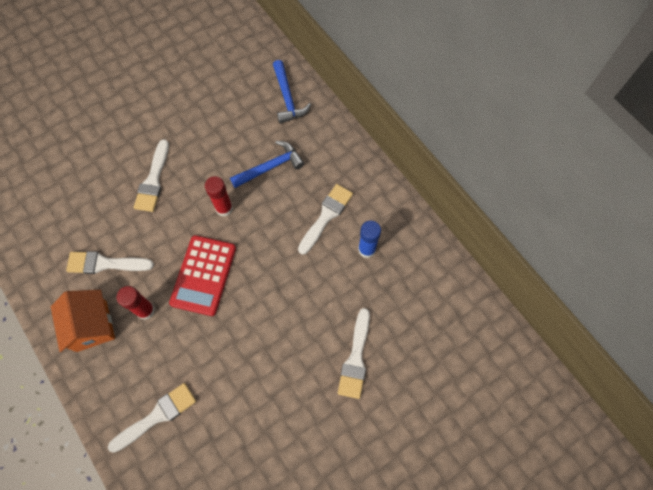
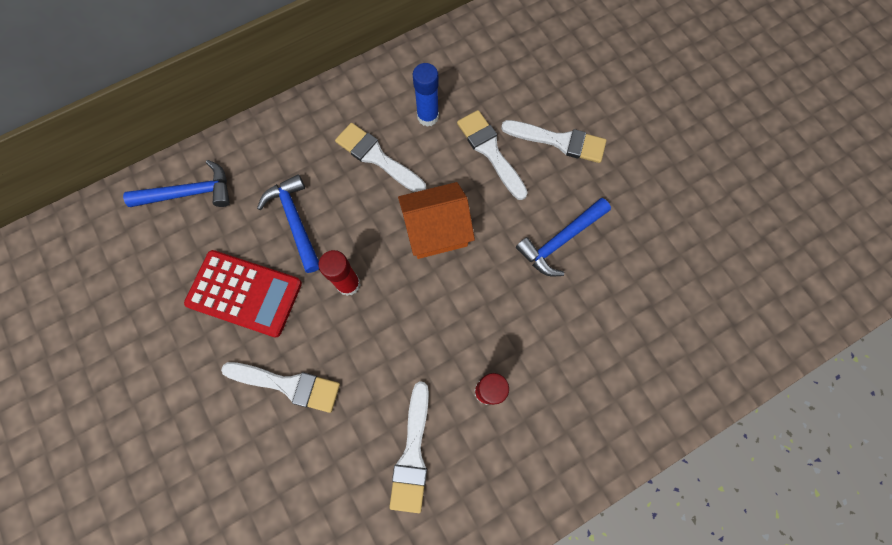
camera: 85 degrees left, 5 degrees up
orange house [51,290,115,352] -> orange house moved to [398,182,475,259]
white brush [108,383,196,453] -> white brush moved to [457,110,528,200]
red calculator [169,235,236,316] -> red calculator moved to [184,250,302,338]
none -> blue hammer [516,198,611,276]

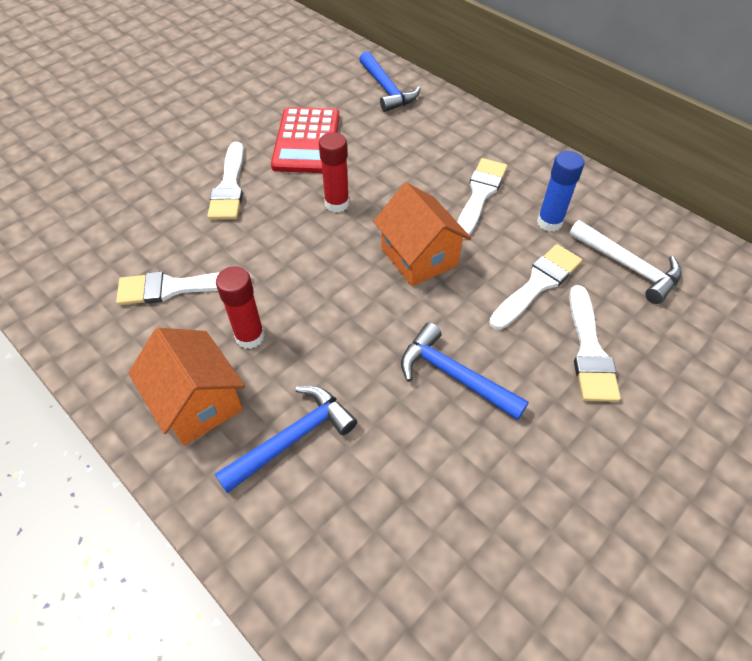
camera: 75 degrees right, 20 degrees down
blue hammer [257,174,319,273] -> blue hammer moved to [215,386,357,493]
none -> orange house [128,328,245,446]
none -> white hammer [569,220,682,304]

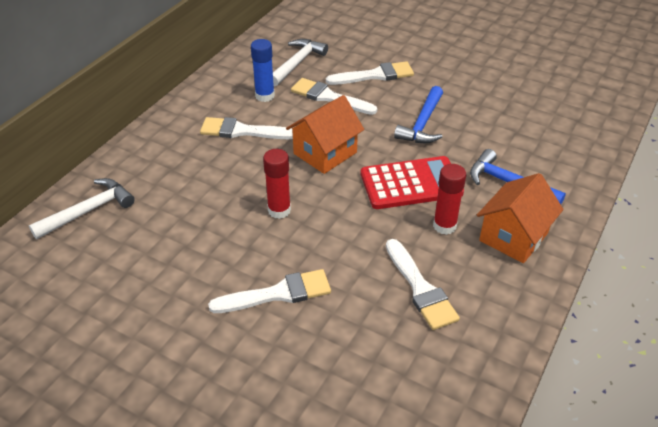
camera: 105 degrees left, 10 degrees down
red calculator [271,107,339,173] -> red calculator moved to [361,156,464,209]
blue hammer [359,51,420,112] -> white hammer [29,178,135,239]

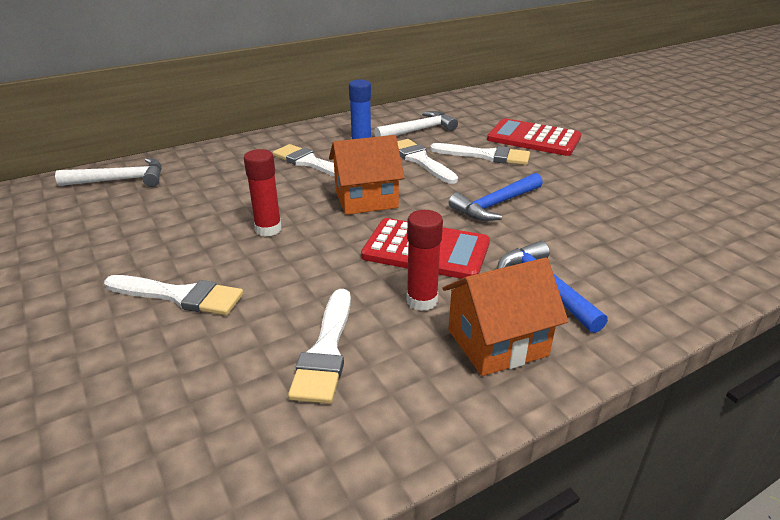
camera: 30 degrees right, 10 degrees down
none -> red calculator [487,118,581,156]

